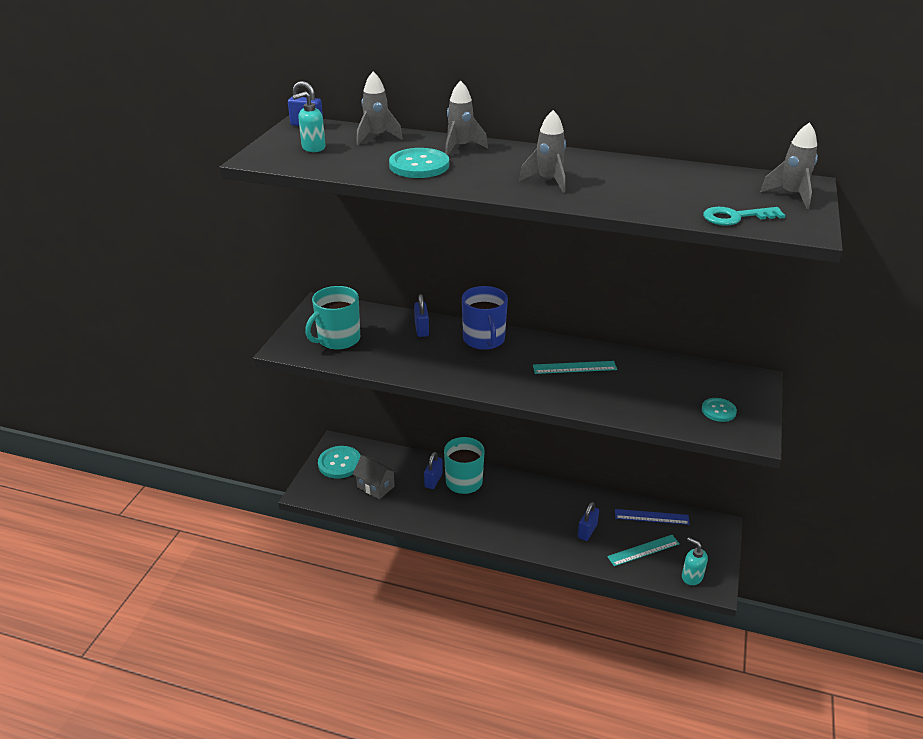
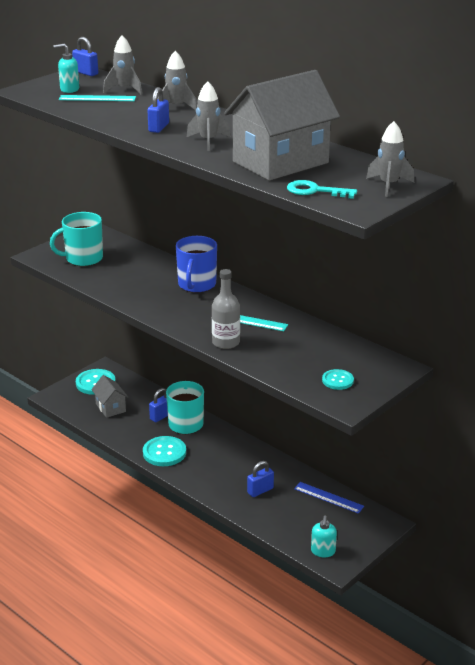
camera: 25 degrees right, 5 degrees down
turquoise button [389,148,449,178] -> turquoise button moved to [143,436,186,466]
blue padlock [414,294,429,337] -> blue padlock moved to [147,87,169,133]
turquoise ruler [607,535,680,566] -> turquoise ruler moved to [59,95,136,101]
turquoise soap dispenser [682,537,708,585] -> turquoise soap dispenser turned 150 degrees counterclockwise [311,516,337,557]
none -> grey bottle [212,269,240,349]
none -> grey house [224,70,340,181]

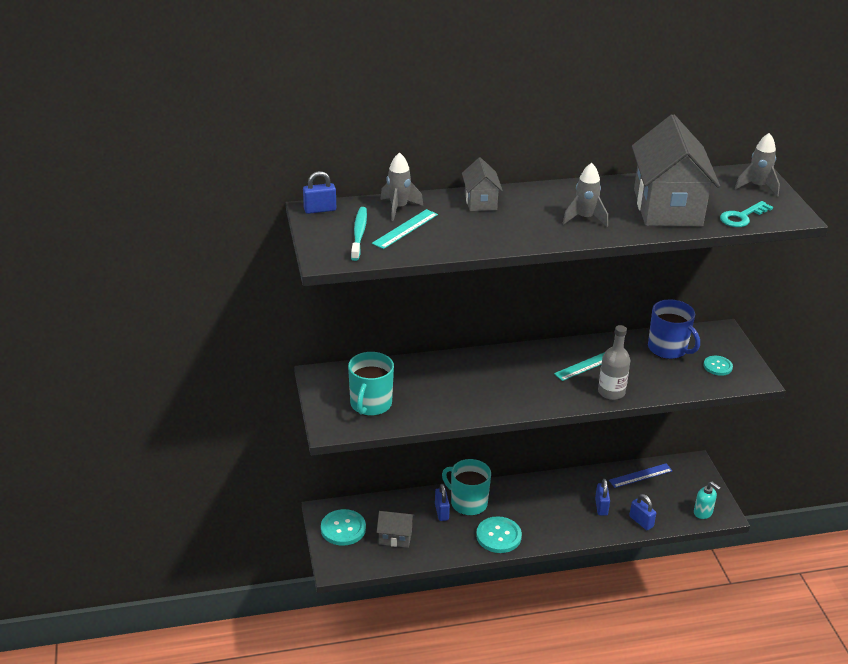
camera: 55 degrees left, 5 degrees up
turquoise soap dispenser [53,43,79,93] -> turquoise toothbrush [351,207,367,261]
blue padlock [147,87,169,133] -> blue padlock moved to [629,494,656,530]
grey rocket [157,51,197,110] -> grey house [462,157,503,211]
blue mug [176,236,217,293] -> blue mug moved to [648,299,700,359]

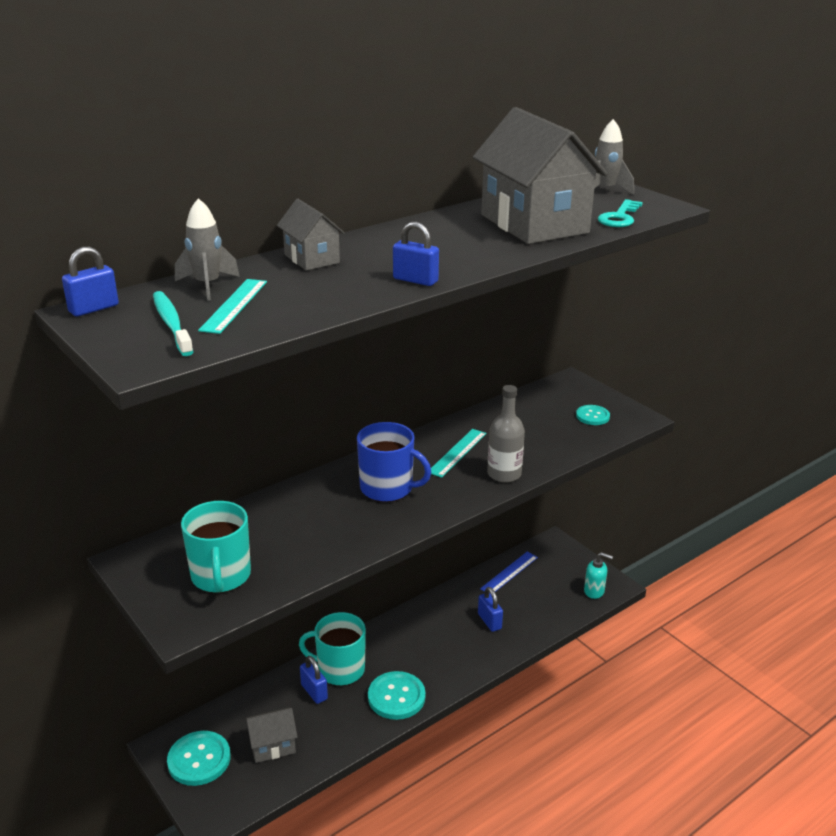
camera: 25 degrees left, 5 degrees down
grey rocket [563,163,608,227] -> none
blue padlock [629,494,656,530] -> blue padlock moved to [393,222,439,286]
blue mug [648,299,700,359] -> blue mug moved to [357,422,431,502]

